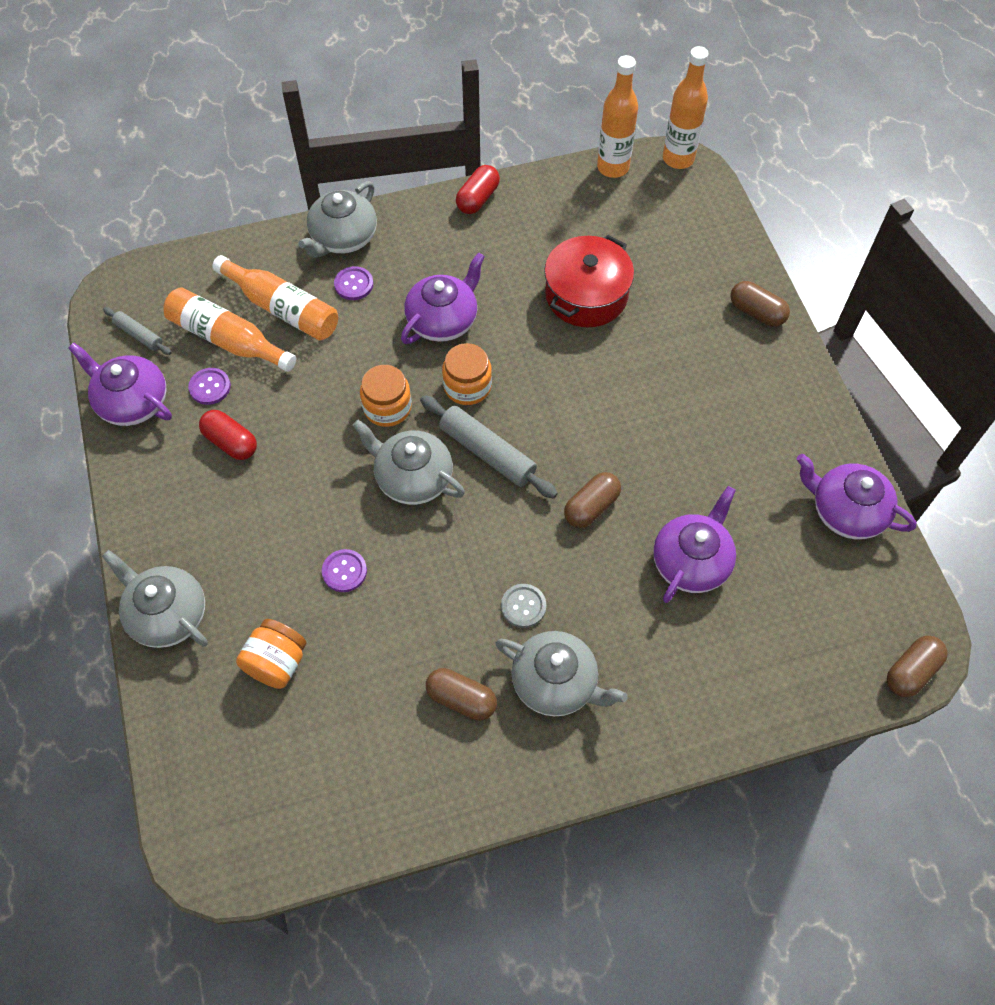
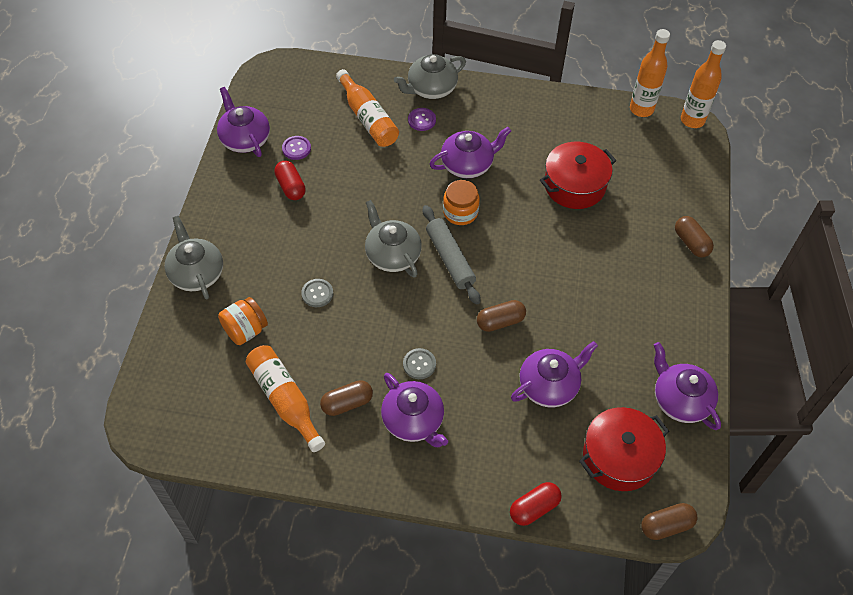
camera: 25 degrees right, 5 degrees down
grey rolling pin [103,307,172,355] -> none
orange bottle [163,287,296,372] -> orange bottle moved to [246,345,325,452]
purple button [322,549,367,592] -> grey button [301,279,333,307]
orange jar [360,365,412,427] -> none
brown capsule [426,668,497,721] -> brown capsule turned 75 degrees counterclockwise [320,380,373,416]
red capsule [456,165,500,214] -> red capsule moved to [510,482,562,526]
grey teapot [496,631,628,716] -> purple teapot [381,373,448,447]
none -> red pot [579,407,669,491]

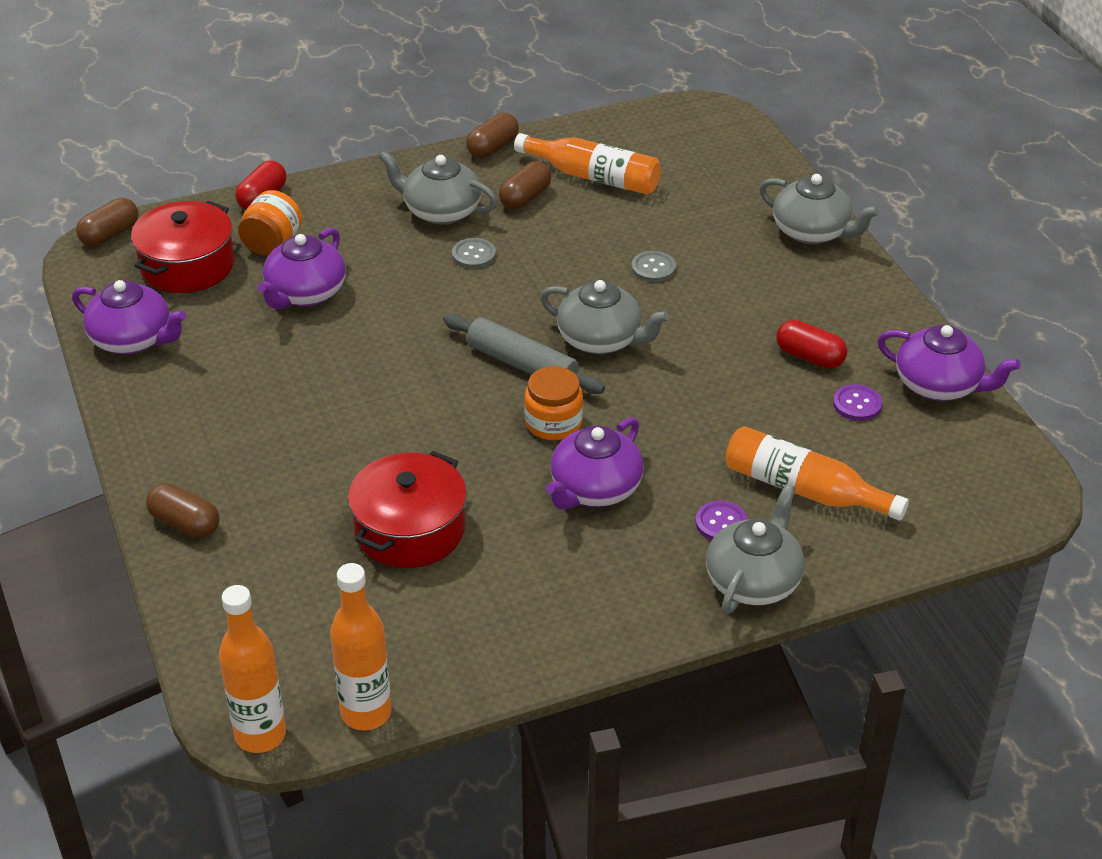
camera: 150 degrees right, 15 degrees down
orange jar [218,297,268,345] -> orange jar moved to [238,190,302,256]
purple teapot [381,373,448,447] -> grey teapot [379,151,497,225]
brown capsule [477,300,526,332] -> brown capsule moved to [466,113,519,158]

